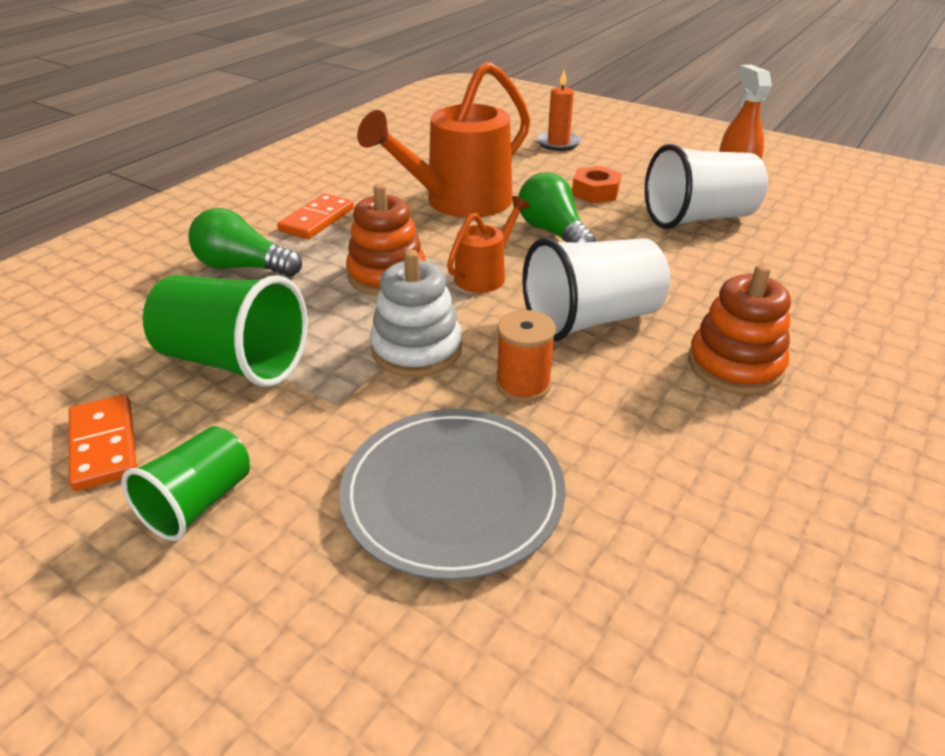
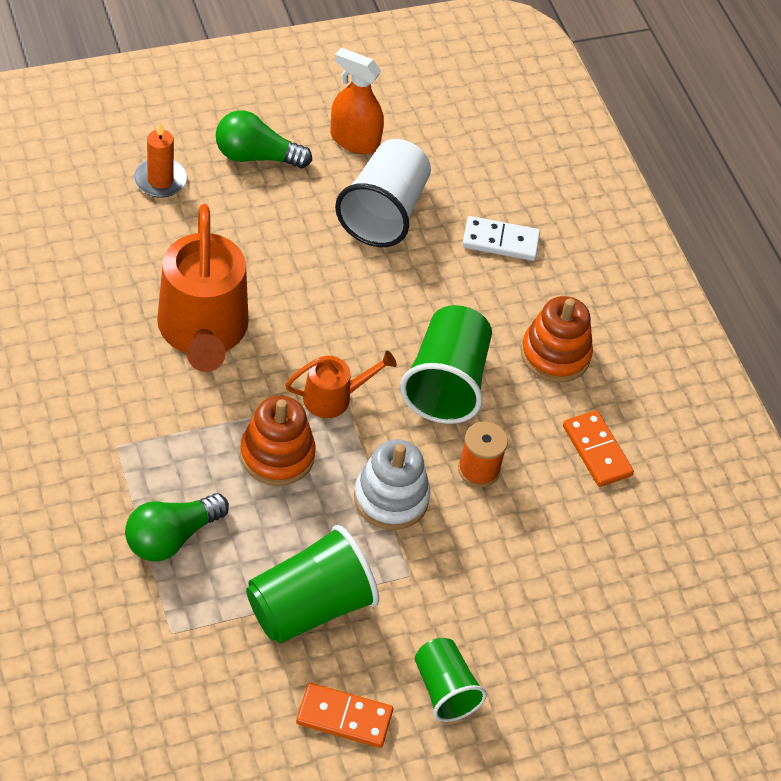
camera: 60 degrees left, 15 degrees up
orange domino [277,194,354,239] -> orange domino moved to [563,410,634,487]
grey plate [339,409,566,580] -> none
orange watering can [447,196,530,293] -> orange watering can turned 90 degrees clockwise [285,351,397,418]
green light bulb [519,172,596,243] -> green light bulb moved to [216,110,312,168]
white cup [522,238,670,342] -> green cup [400,305,492,424]
orange nut [572,166,621,203] -> none
none -> white domino [462,216,540,261]

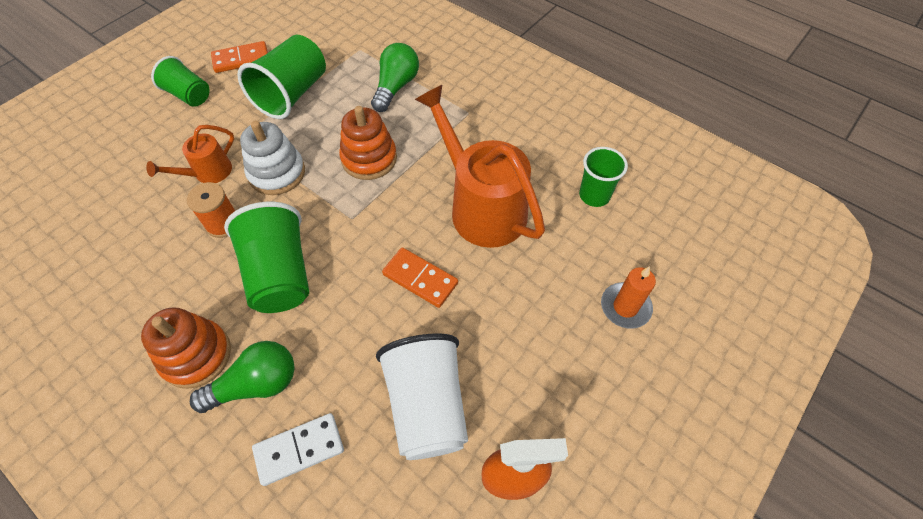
camera: 155 degrees right, 5 degrees up
green light bulb [216,110,312,168] -> green light bulb moved to [190,341,295,413]
orange watering can [285,351,397,418] -> orange watering can moved to [146,125,234,183]
orange domino [563,410,634,487] -> orange domino moved to [382,248,458,308]
none -> green cup [579,147,628,207]

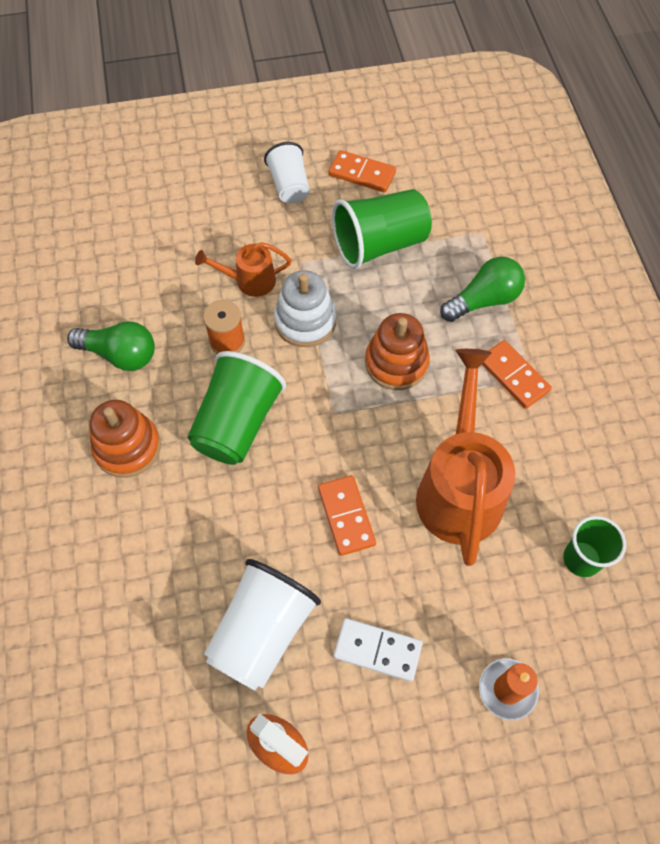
camera: 40 degrees right, 5 degrees up
green cup [151,56,210,107] -> white cup [264,142,310,204]
green light bulb [190,341,295,413] -> green light bulb moved to [67,321,155,371]
white domino [252,413,344,486] -> white domino moved to [334,618,423,682]
none -> orange domino [482,340,552,409]

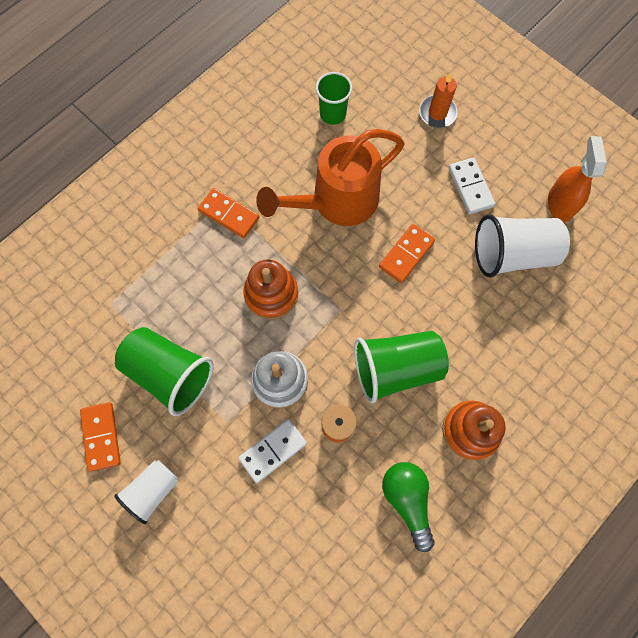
camera: 125 degrees left, 10 degrees up
orange watering can [195,242,292,297] -> white domino [238,419,307,483]
green light bulb [440,257,525,322] -> none
orange domino [482,340,552,409] -> orange domino turned 75 degrees counterclockwise [198,188,260,238]

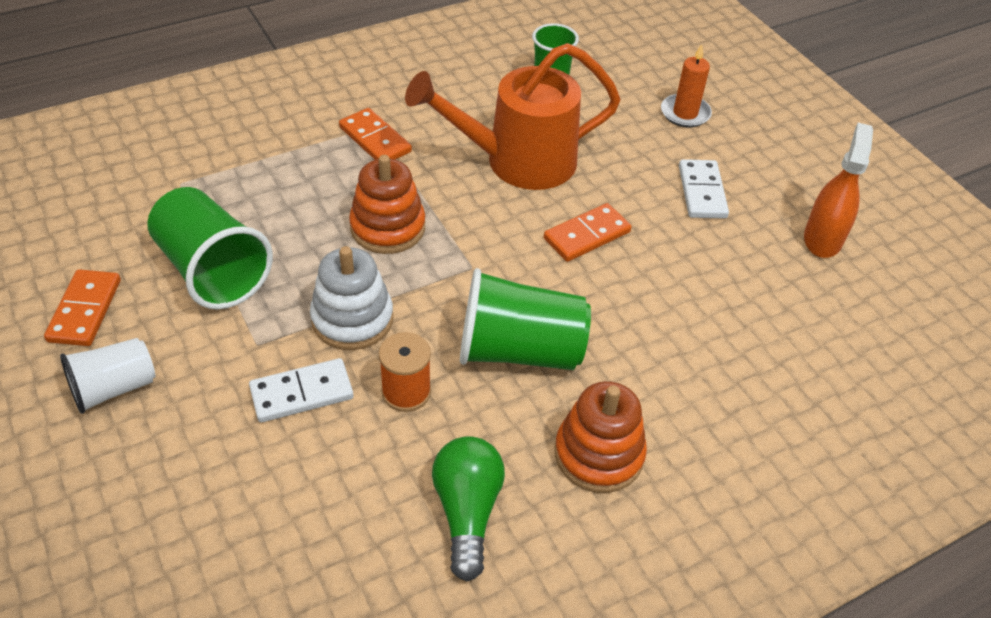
camera: 15 degrees right, 25 degrees down
white cup [475,214,570,278] -> none

